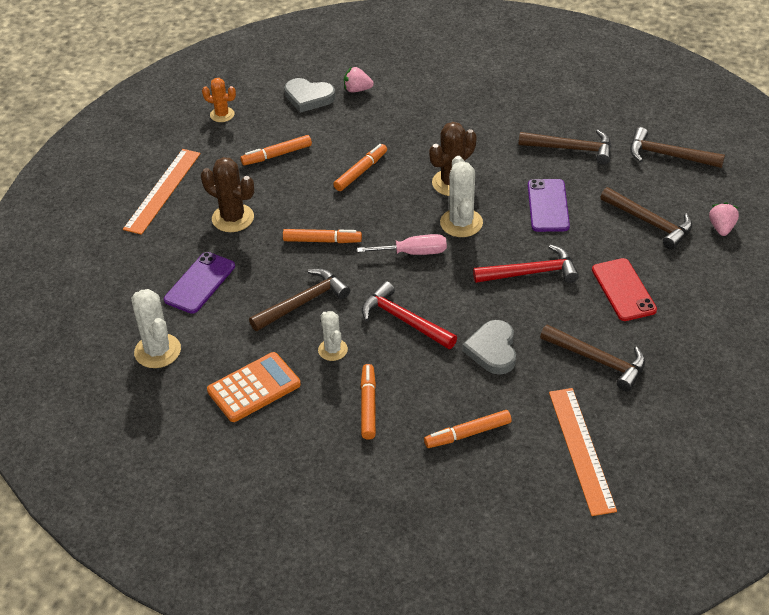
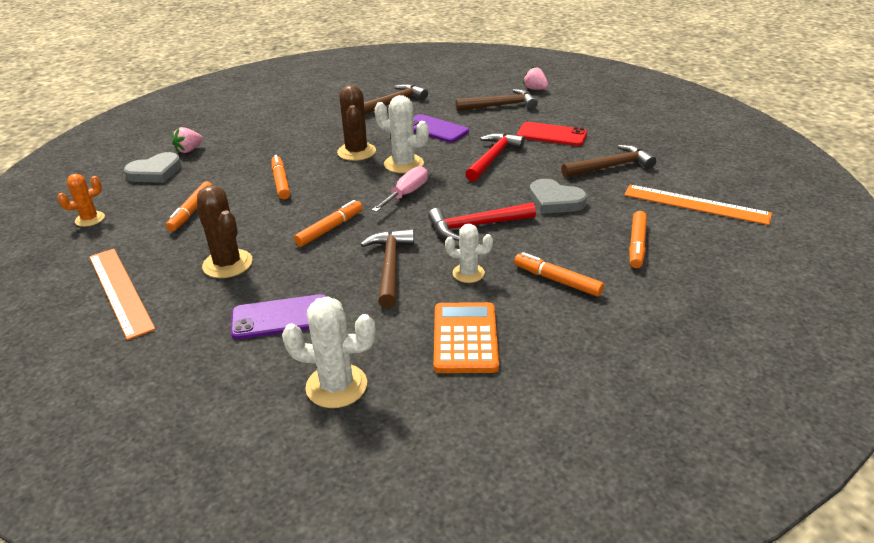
camera: 55 degrees left, 10 degrees down
purple phone [164,252,235,314] -> purple phone turned 75 degrees counterclockwise [231,294,327,339]
brown cactus [201,157,254,232] -> brown cactus turned 75 degrees clockwise [196,185,253,278]
brown hammer [630,127,725,168] -> none

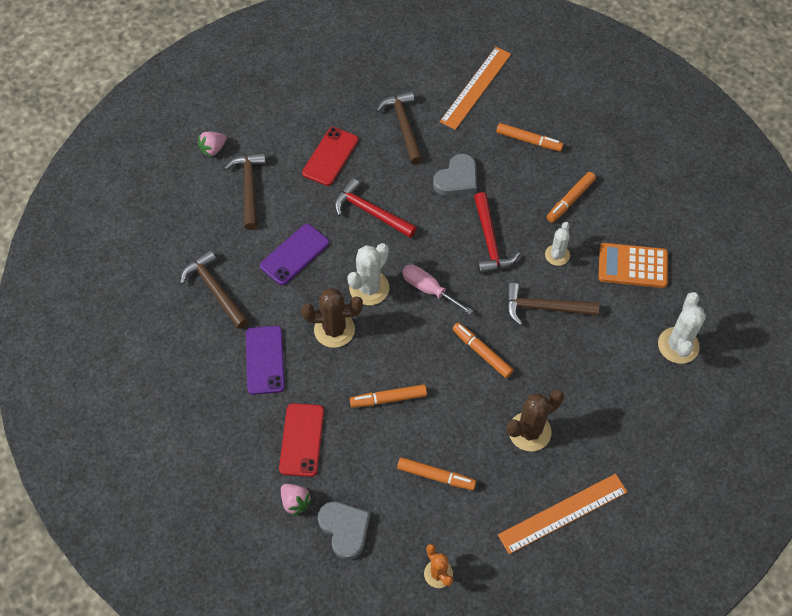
camera: 85 degrees left, 25 degrees up
purple phone [231,294,327,339] -> purple phone moved to [246,326,285,395]
none -> red phone [279,403,324,477]

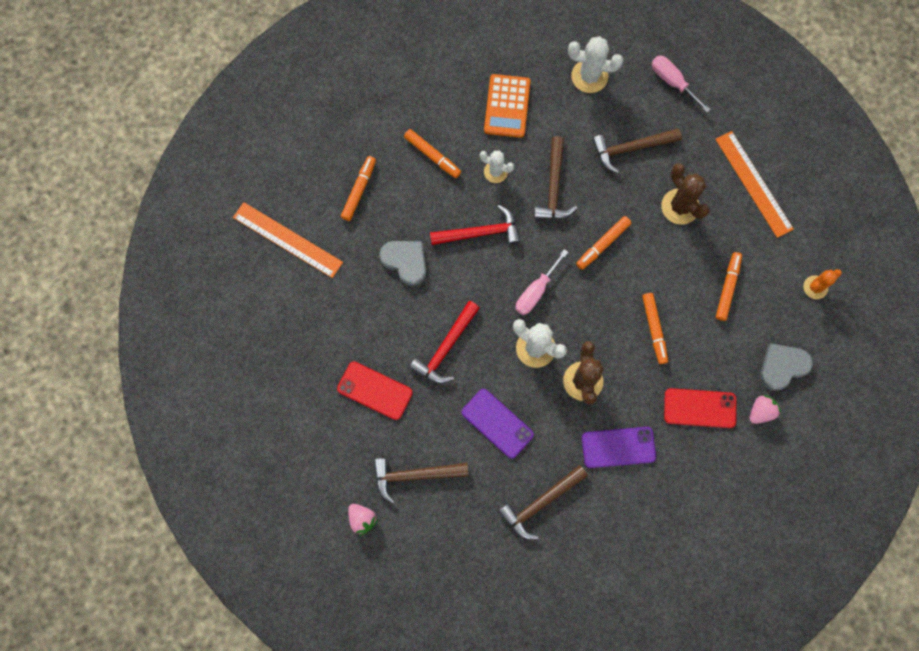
camera: 90 degrees left, 15 degrees up
brown hammer [376,91,423,165] -> brown hammer moved to [592,128,682,173]
none -> pink screwdriver [652,56,711,112]

